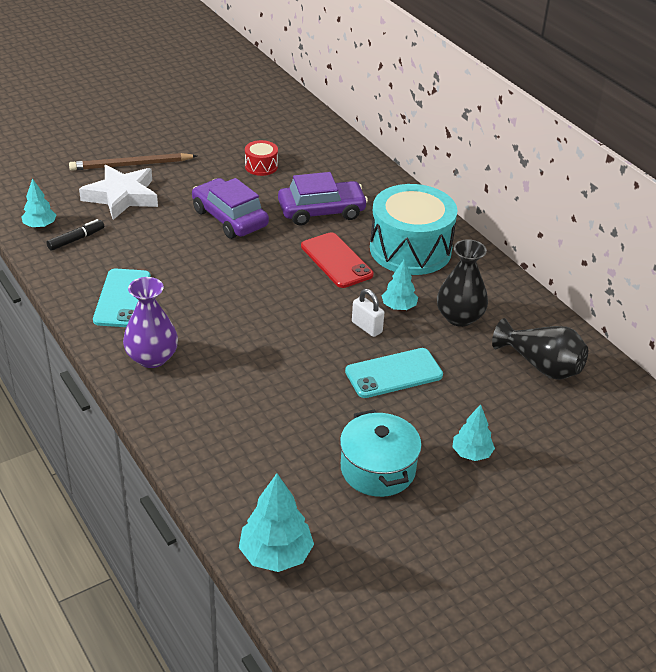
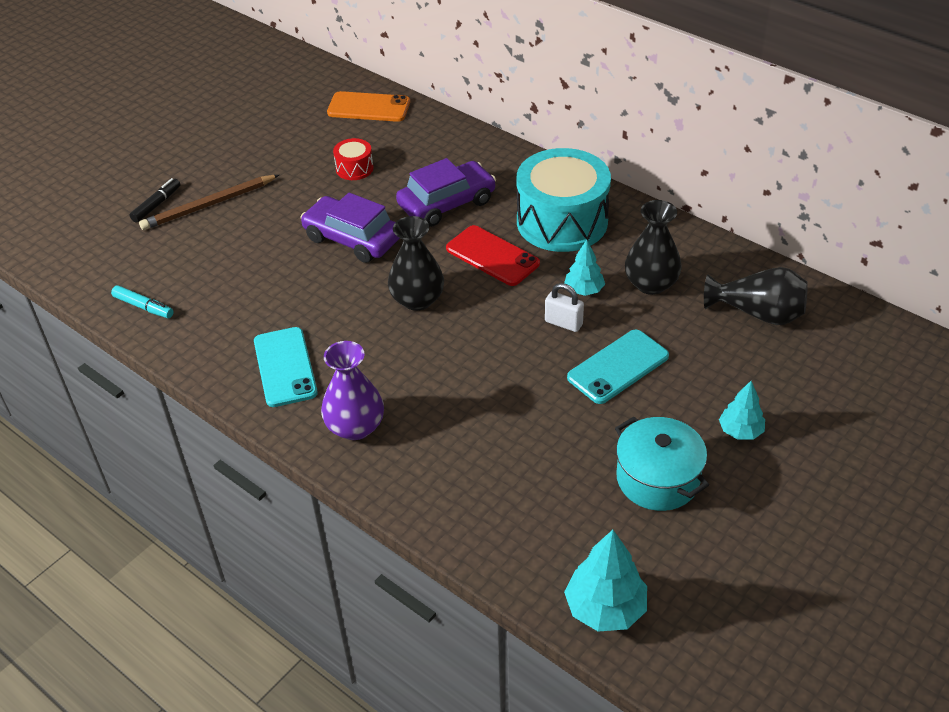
camera: 15 degrees left, 5 degrees up
turquoise tree [22,178,56,228] -> turquoise marker [111,285,174,318]
black marker [46,219,104,251] -> black marker moved to [130,178,181,223]
white star [79,165,158,220] -> none
none -> orange phone [327,91,410,122]
none -> black vase [388,216,444,311]

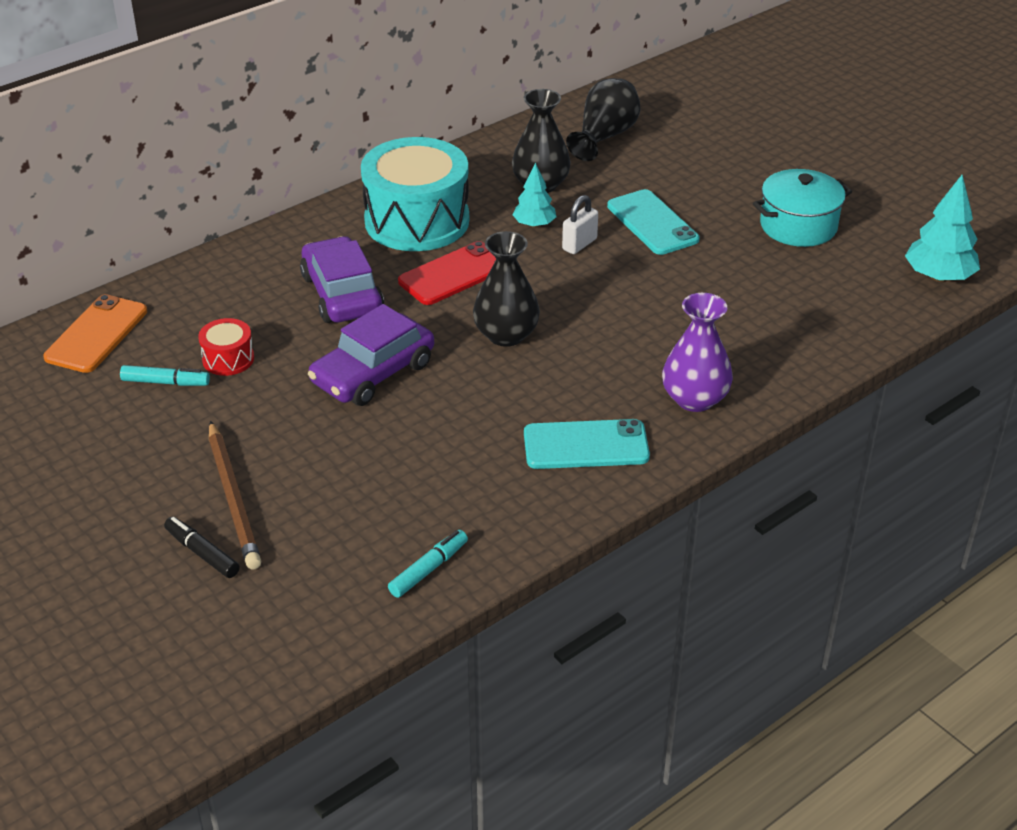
camera: 80 degrees left, 5 degrees down
turquoise tree [719,381,765,440] -> none
none -> turquoise marker [120,365,210,386]

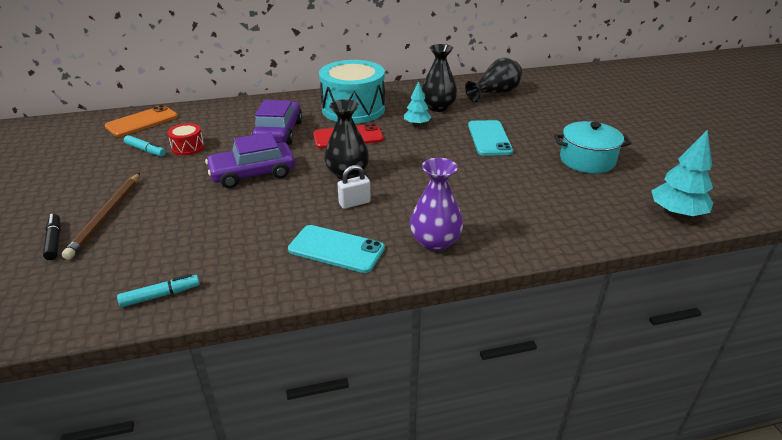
camera: 25 degrees right, 5 degrees down
white padlock [562,195,598,254] -> white padlock moved to [338,165,371,209]

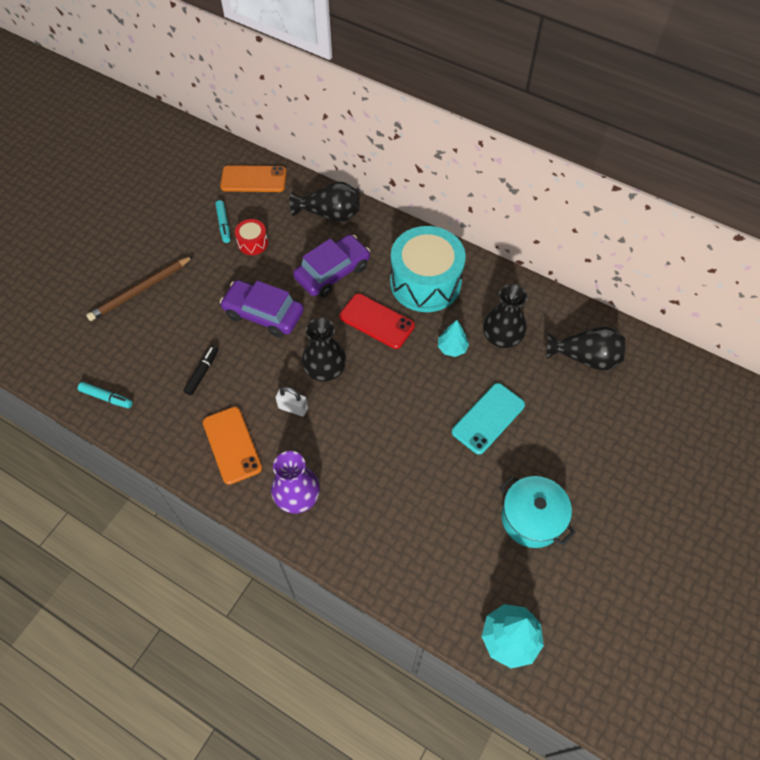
camera: 45 degrees right, 25 degrees up
black marker [43,214,61,260] -> black marker moved to [184,345,218,395]
turquoise phone [288,225,385,273] -> orange phone [203,407,262,485]
none -> black vase [290,181,359,222]

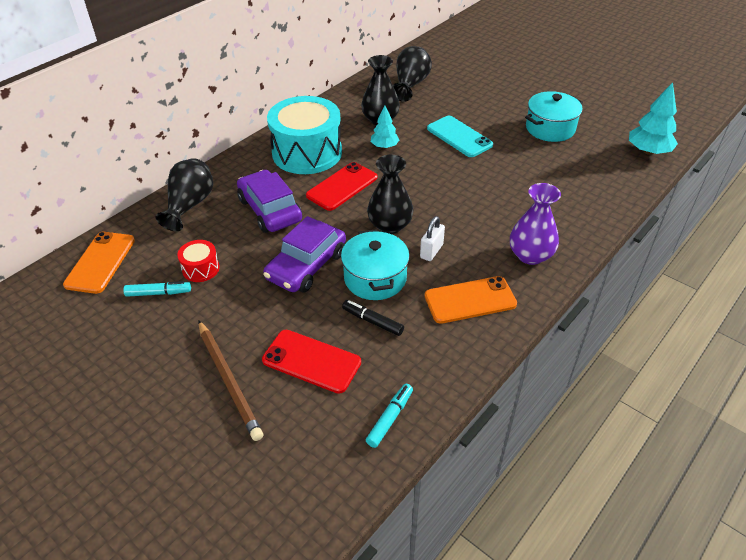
camera: 80 degrees left, 15 degrees down
none -> red phone [262,330,361,394]
none -> turquoise pot [341,229,410,300]

